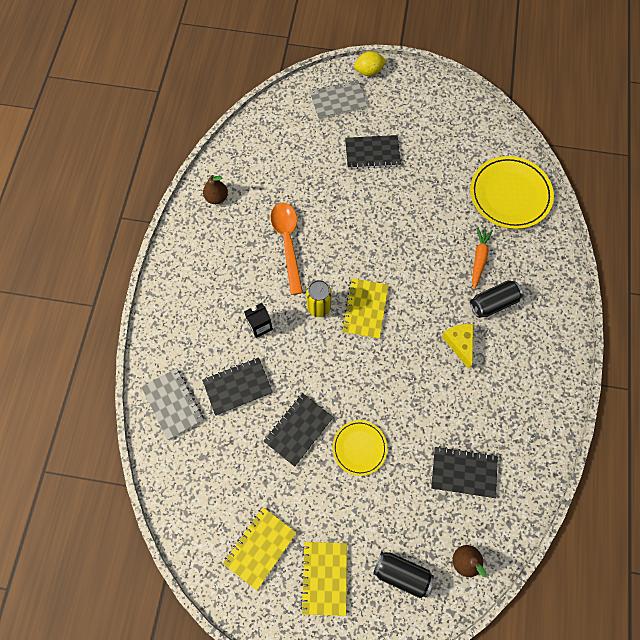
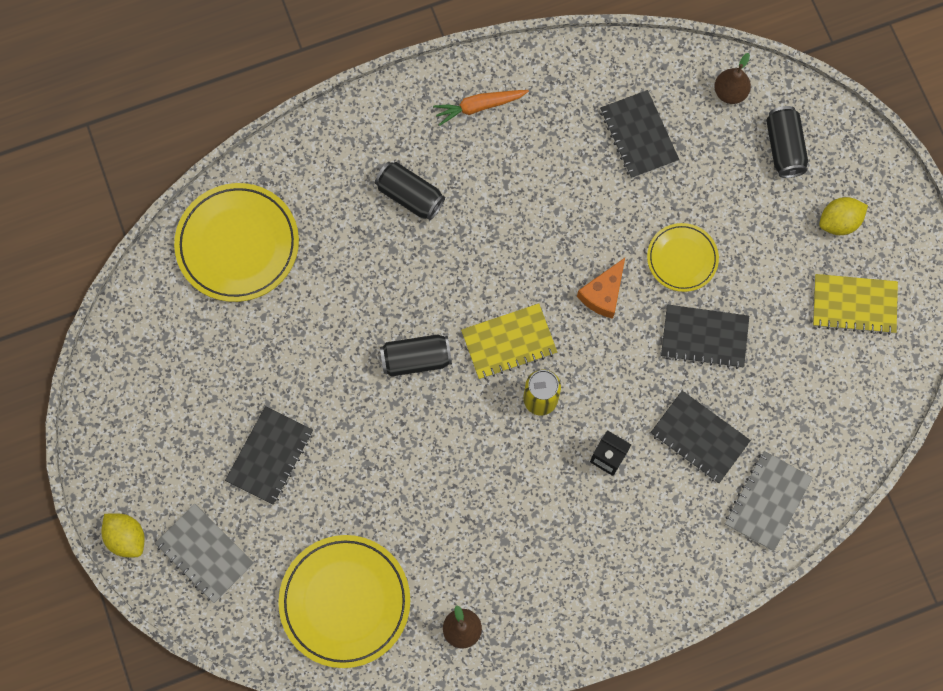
camera: 120 degrees left, 5 degrees up
orange spoon [271,203,303,295] -> none
yellow notebook [300,542,347,616] -> yellow lemon [819,197,868,235]
black notebook [345,135,401,169] -> black notebook turned 60 degrees clockwise [225,406,313,505]
yellow cheese [441,324,473,369] -> none
orange carrot [472,227,493,290] -> orange carrot moved to [433,90,529,126]
none -> yellow plate [278,535,410,668]
none -> black can [380,334,452,377]
none -> orange cheese [577,258,625,319]

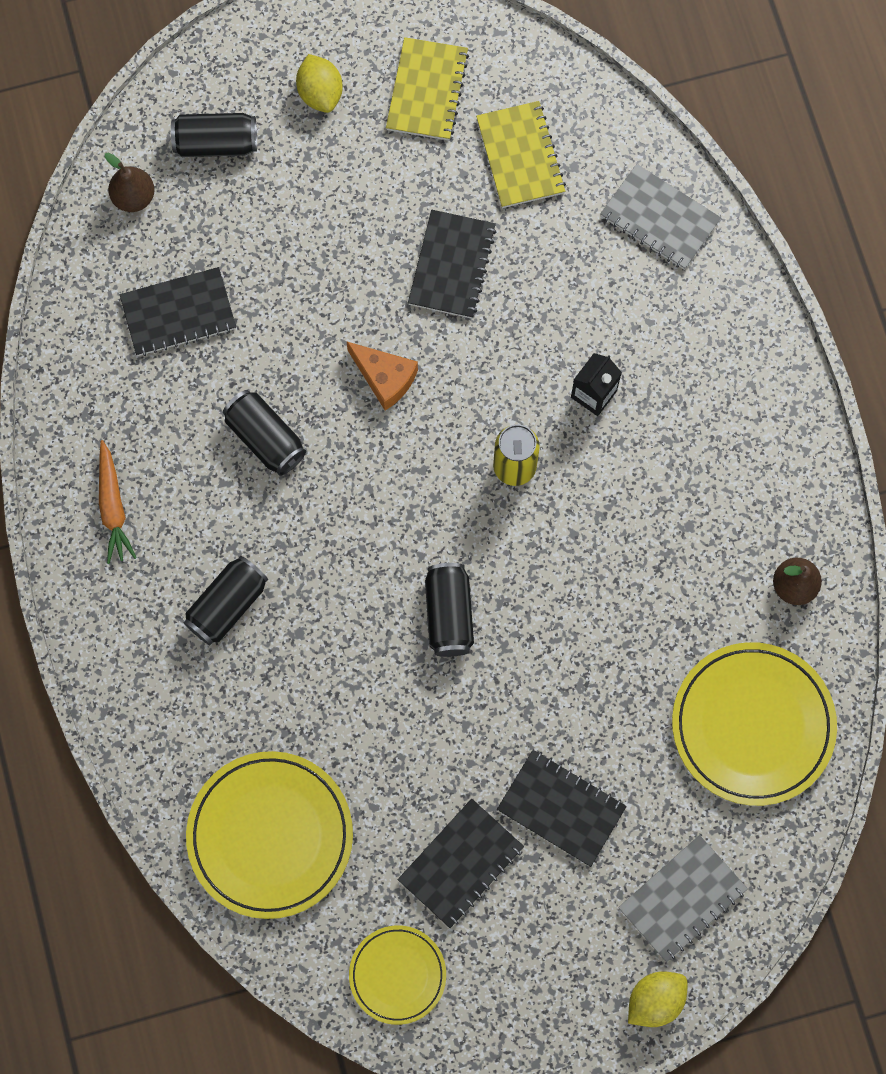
camera: 85 degrees left, 0 degrees up
yellow notebook [461,303,557,379] -> yellow notebook moved to [476,101,566,208]
yellow plate [647,223,719,292] -> yellow plate moved to [349,925,446,1025]
black notebook [650,391,751,483] -> black notebook moved to [398,799,524,928]
none -> black can [223,390,306,476]

